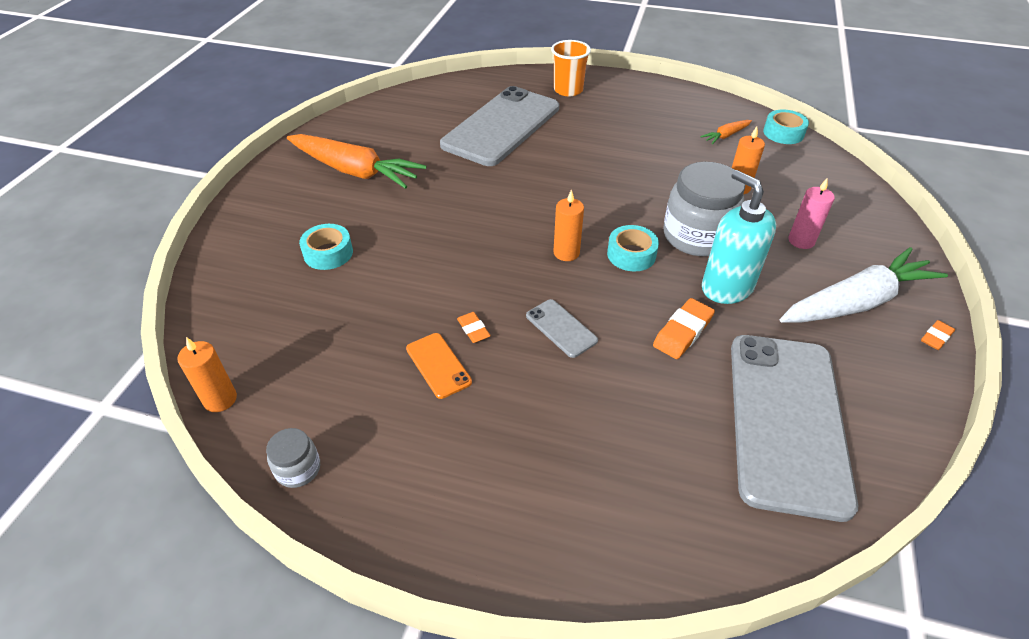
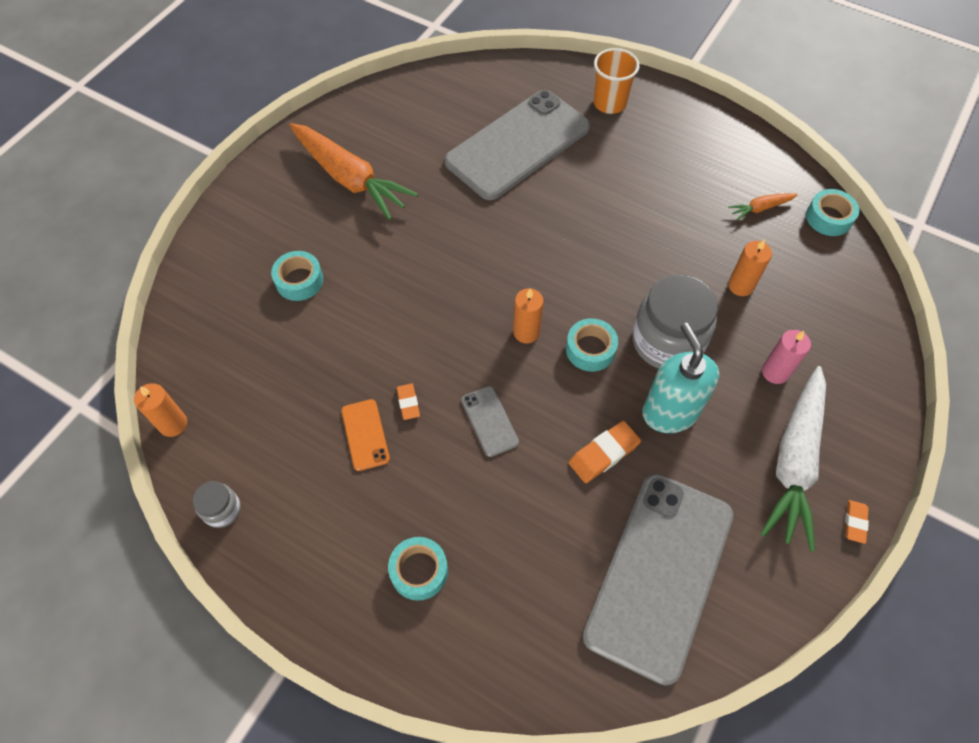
camera: 15 degrees right, 15 degrees up
white carrot [780,247,948,323] -> white carrot turned 120 degrees clockwise [761,366,826,552]
orange eraser [921,320,955,350] -> orange eraser turned 45 degrees counterclockwise [845,500,869,544]
none -> turquoise tape [388,537,448,601]

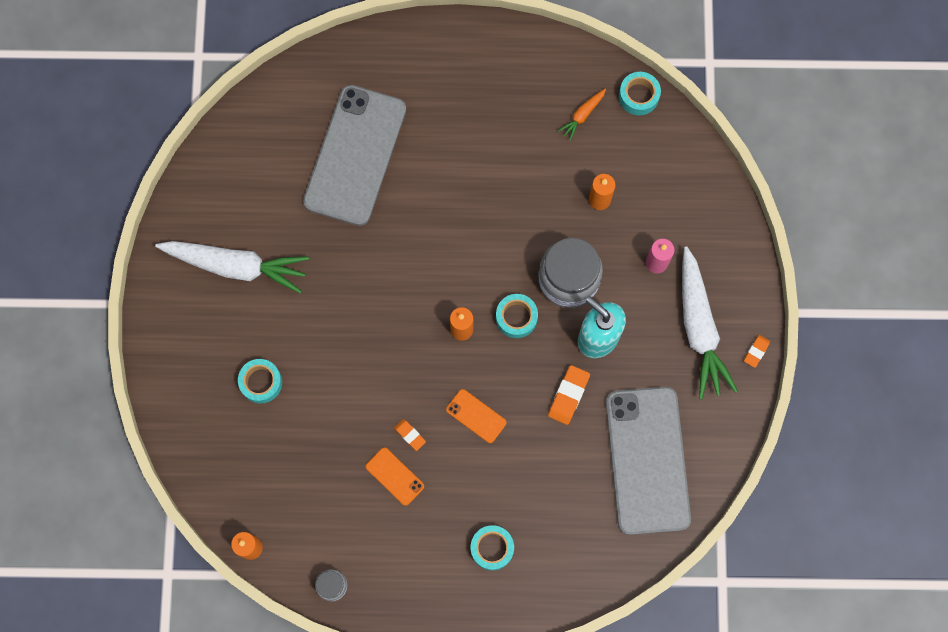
camera: 30 degrees left, 15 degrees up
orange carrot [290,123,418,220] -> white carrot [155,241,309,293]
grey phone [461,386,519,457] -> orange phone [446,389,507,443]
orange cup [593,48,640,114] -> none
orange eraser [845,500,869,544] -> orange eraser turned 45 degrees clockwise [744,335,770,368]

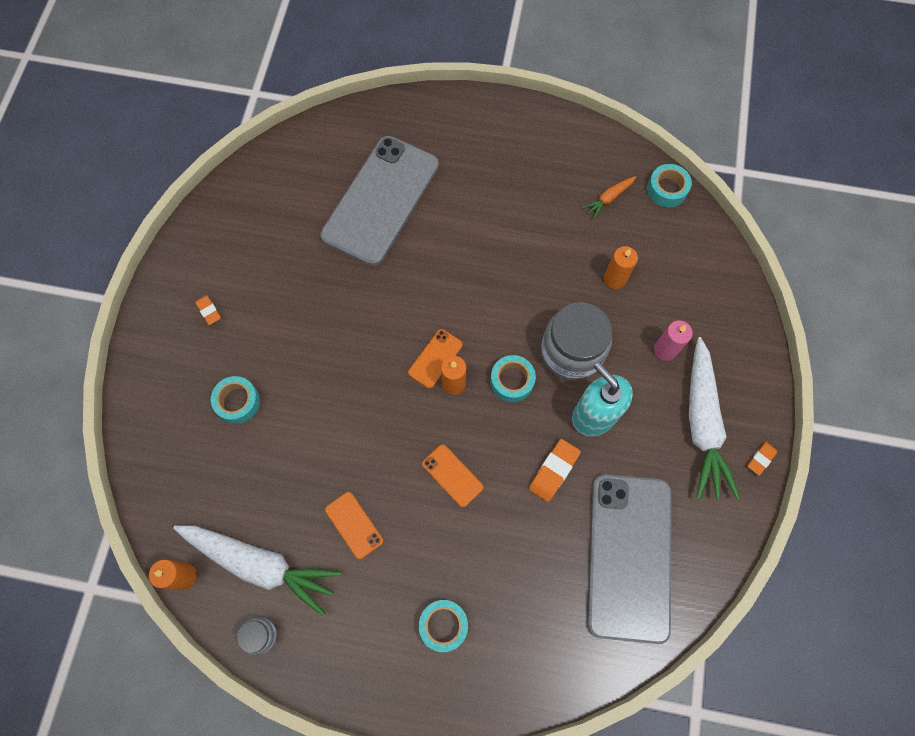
camera: 10 degrees right, 5 degrees down
white carrot [155,241,309,293] -> white carrot moved to [173,525,341,616]
orange eraser [394,419,426,451] -> orange eraser moved to [195,295,221,325]
none -> orange phone [408,329,463,388]

